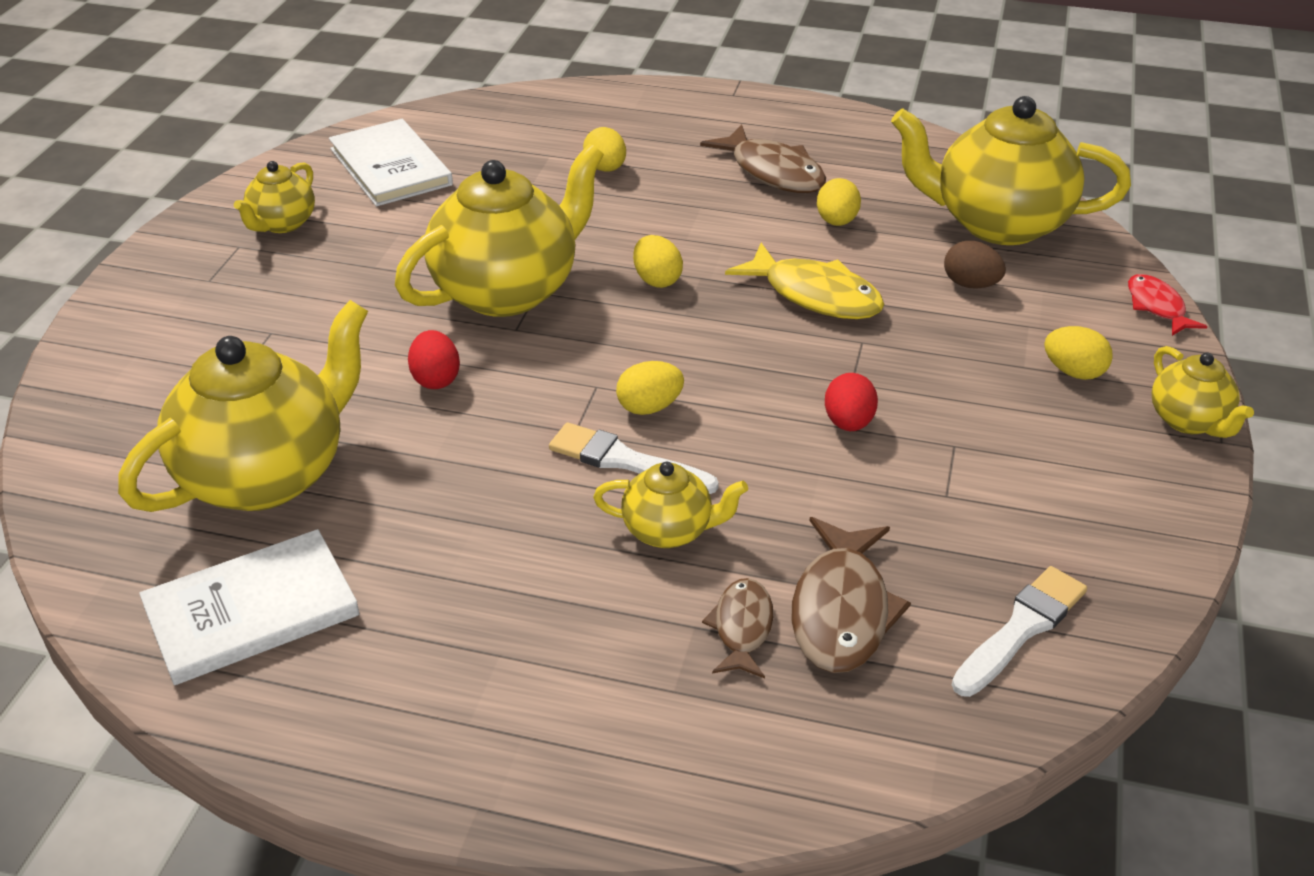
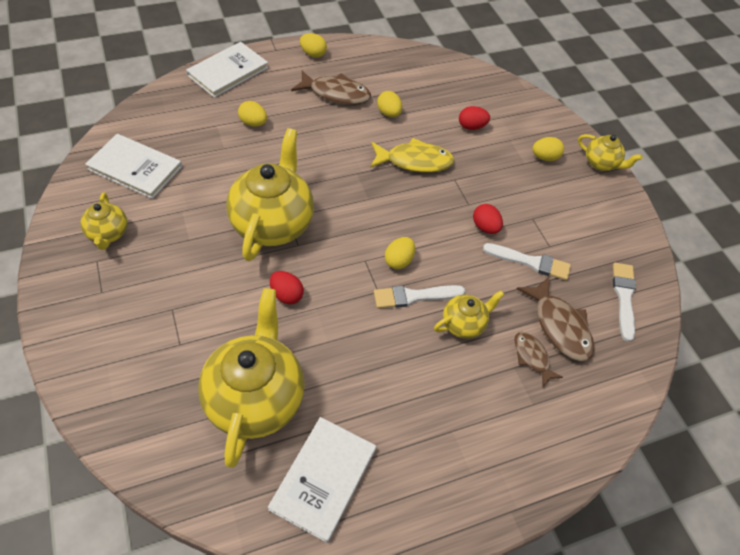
camera: 40 degrees left, 15 degrees up
yellow egg [633,235,683,288] -> yellow egg moved to [300,33,327,58]
yellow teapot [891,96,1131,245] -> none
brown egg [944,241,1006,289] -> red egg [459,106,490,130]
red fish [1128,274,1208,336] -> none
none -> white book [186,42,268,98]
none -> white brush [483,243,571,280]

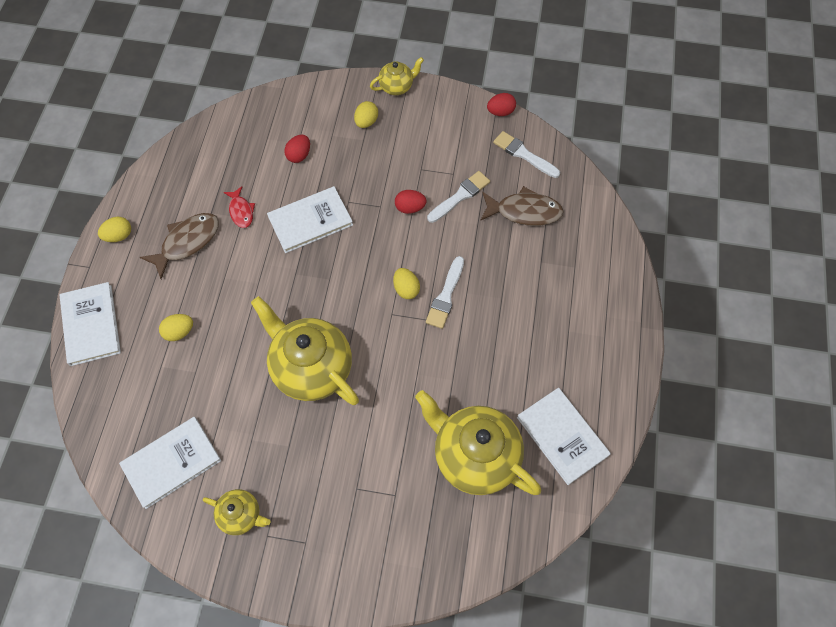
camera: 55 degrees left, 10 degrees up
red egg [270,271,304,304] -> red egg moved to [487,93,516,116]
yellow fish [370,138,454,173] -> white book [267,186,353,253]
yellow egg [377,91,402,117] -> red fish [224,186,255,228]
yellow teapot [434,291,504,339] -> none
brown fish [514,332,563,387] -> none

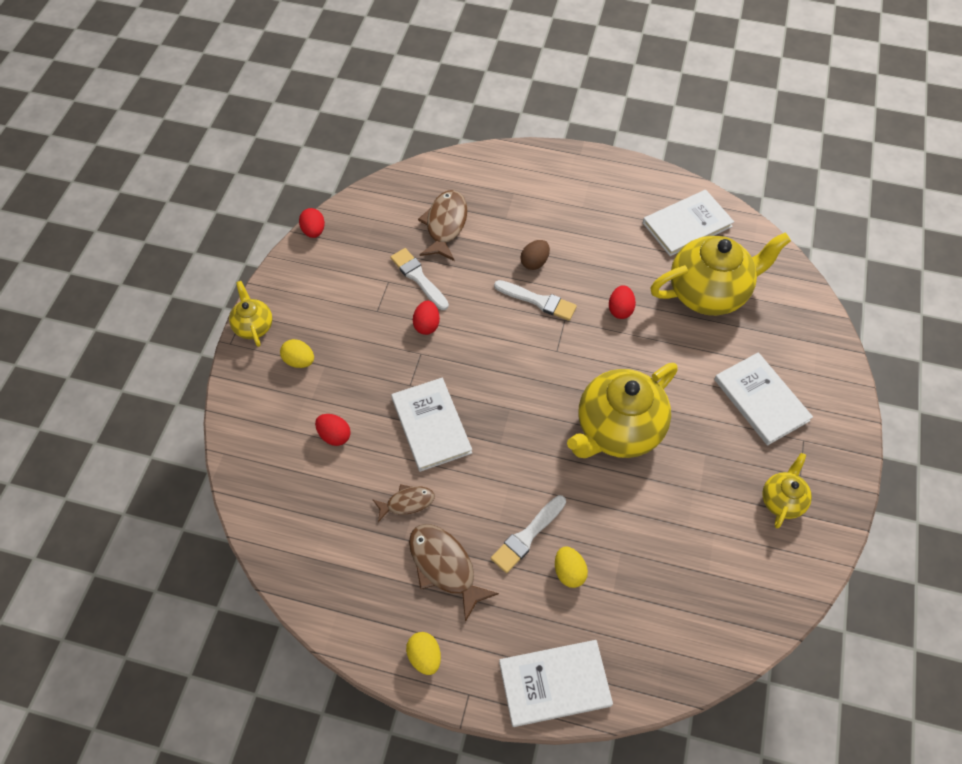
camera: 85 degrees left, 5 degrees down
white book [119,417,221,509] -> white book moved to [714,352,813,445]
red fish [224,186,255,228] -> brown fish [372,484,435,522]
yellow egg [393,268,420,299] -> none
yellow teapot [415,390,541,495] -> yellow teapot turned 150 degrees counterclockwise [650,232,791,315]
white brush [493,131,560,178] -> white brush moved to [491,495,566,573]
none -> brown egg [521,240,550,270]
none -> red egg [609,285,636,319]

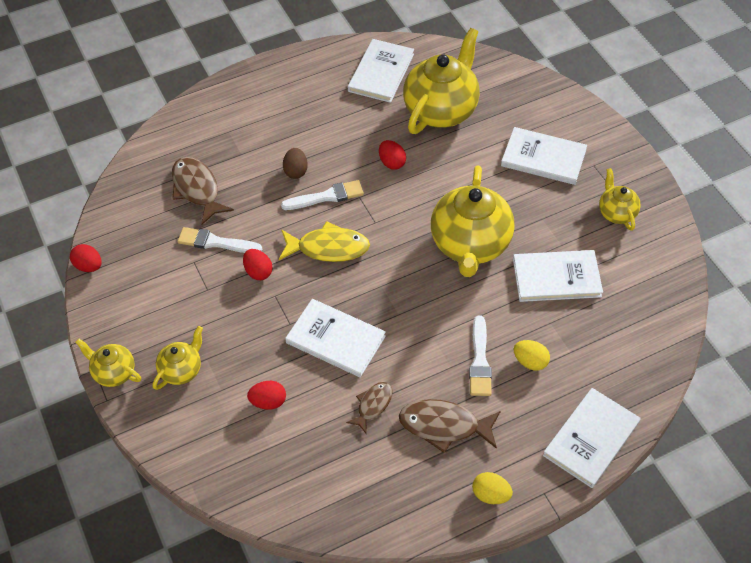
camera: 40 degrees left, 5 degrees down
yellow egg [280,339,314,368] -> yellow teapot [153,326,203,390]
none -> yellow fish [279,221,370,262]
none -> white book [513,250,603,302]

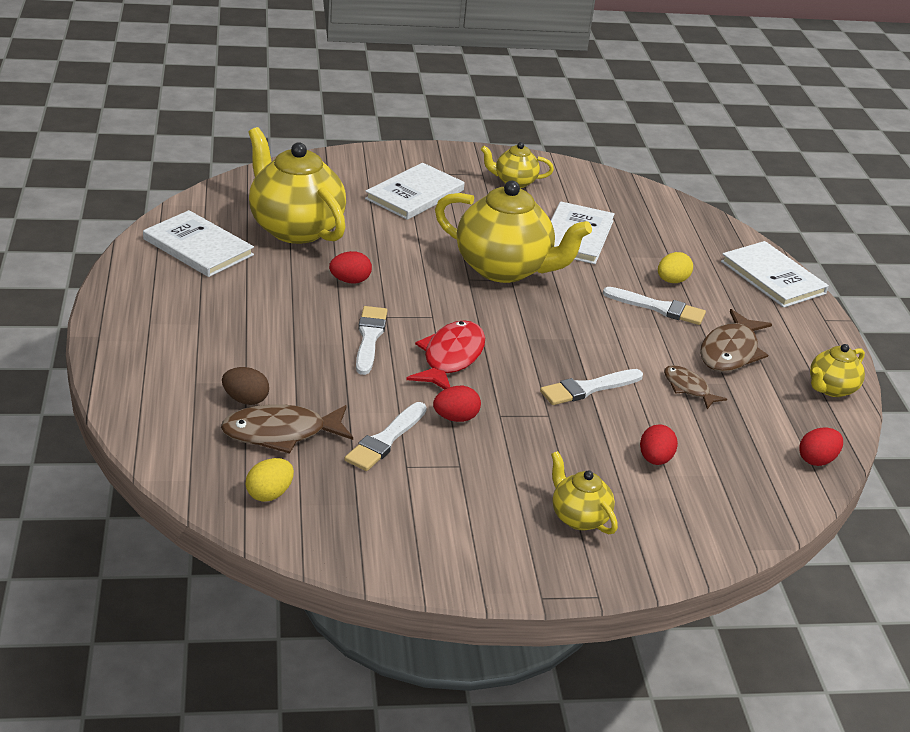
camera: 75 degrees left, 20 degrees down
red egg [70,244,102,272] -> red egg moved to [799,428,843,466]
yellow teapot [75,339,141,387] -> yellow teapot moved to [810,344,865,397]
yellow fish [279,221,370,262] -> red fish [406,320,485,389]
brown egg [283,148,308,179] -> brown egg moved to [222,367,269,405]
white book [285,299,386,377] -> white brush [540,369,643,405]
yellow egg [472,472,513,504] -> yellow egg moved to [246,458,294,502]

